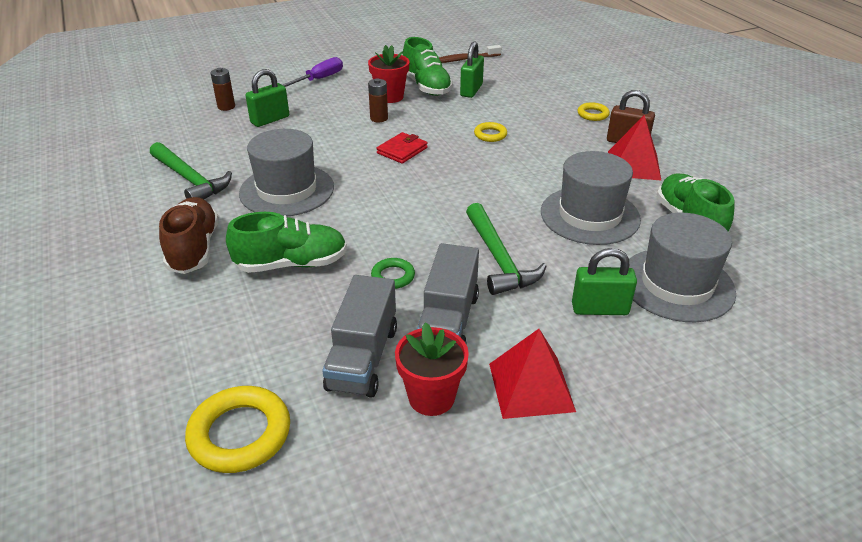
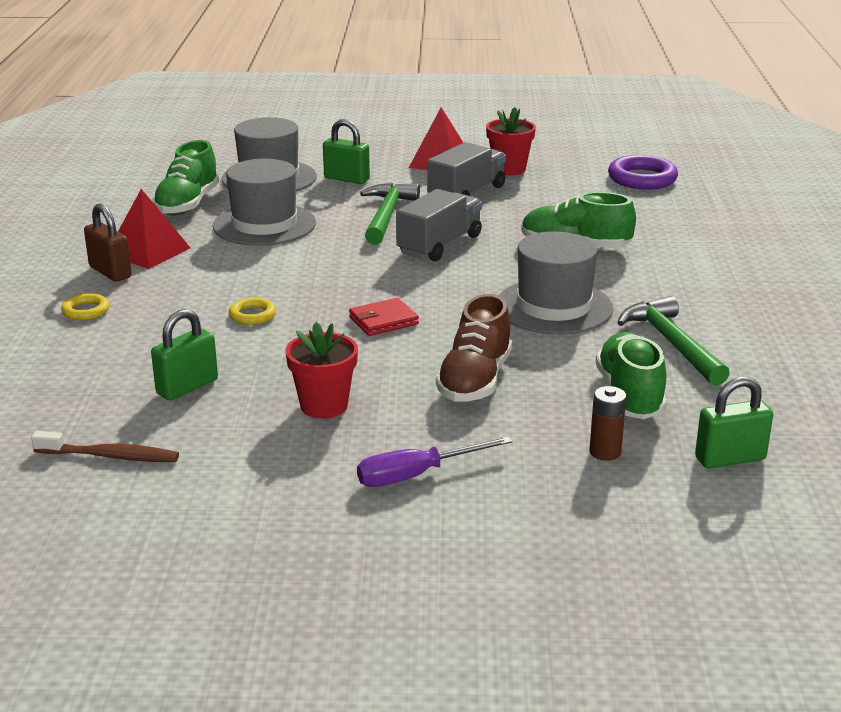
camera: 155 degrees left, 10 degrees down
brown shoe [159,197,219,274] -> brown shoe moved to [436,294,512,402]
yellow ring [185,386,290,473] -> purple ring [608,155,678,189]
green padlock [245,69,289,127] -> green padlock moved to [695,377,773,468]
grey truck [322,275,397,398] -> grey truck moved to [396,189,482,261]
brown battery [368,78,388,122] -> none
green ring [371,258,415,289] -> none
green shoe [403,37,453,96] -> green shoe moved to [596,332,667,419]

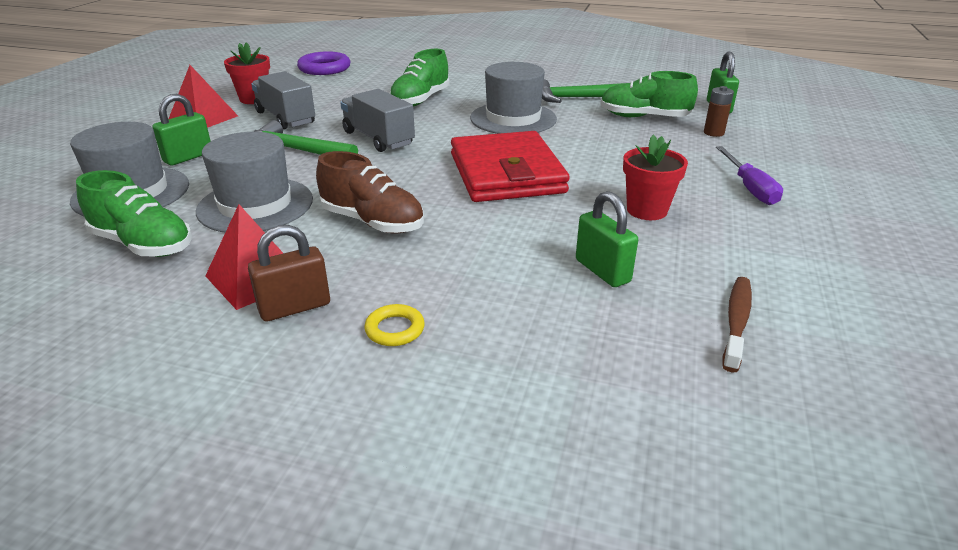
camera: 75 degrees left, 5 degrees up
yellow ring [229,298,276,325] -> none
red wallet [349,298,419,336] -> red wallet [451,131,570,202], size x2.33
brown shoe [436,294,512,402] -> brown shoe moved to [316,151,424,234]

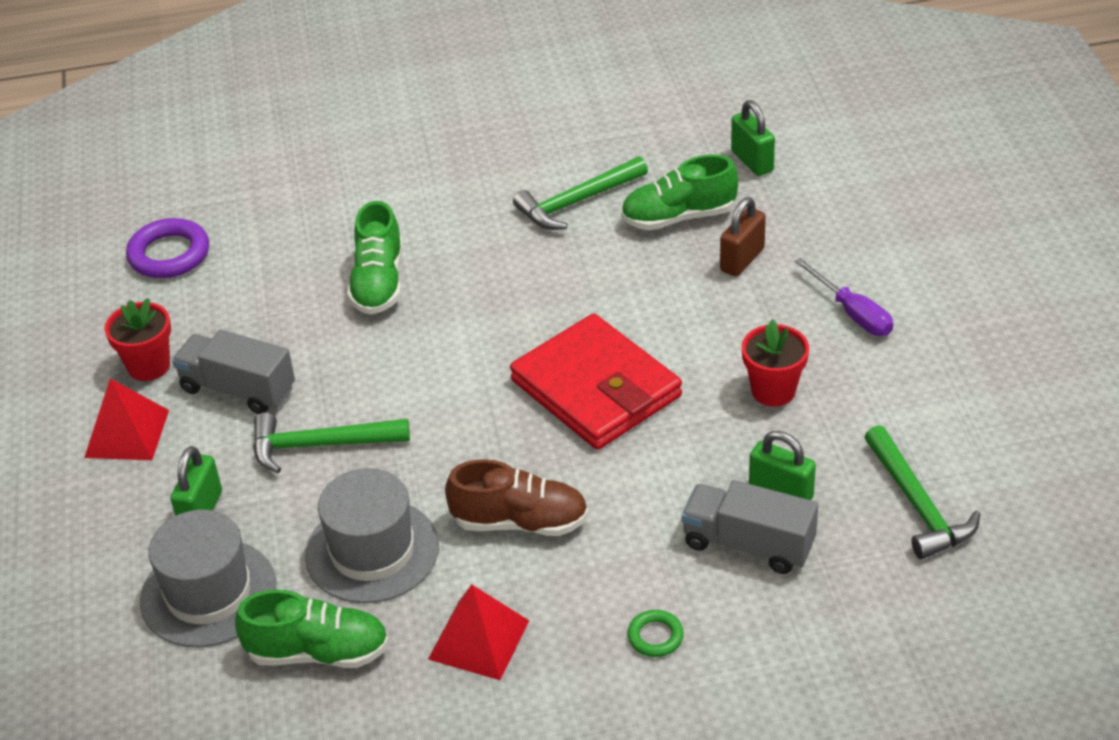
camera: 25 degrees left, 10 degrees up
brown padlock [248,225,330,321] -> brown padlock moved to [720,197,766,277]
grey truck [340,89,415,152] -> grey truck moved to [681,480,818,574]
yellow ring [364,304,425,346] -> green ring [627,610,684,657]
grey hat [470,62,557,134] -> none
brown battery [704,86,734,137] -> none
brown toothbrush [722,277,752,372] -> green hammer [864,425,980,559]

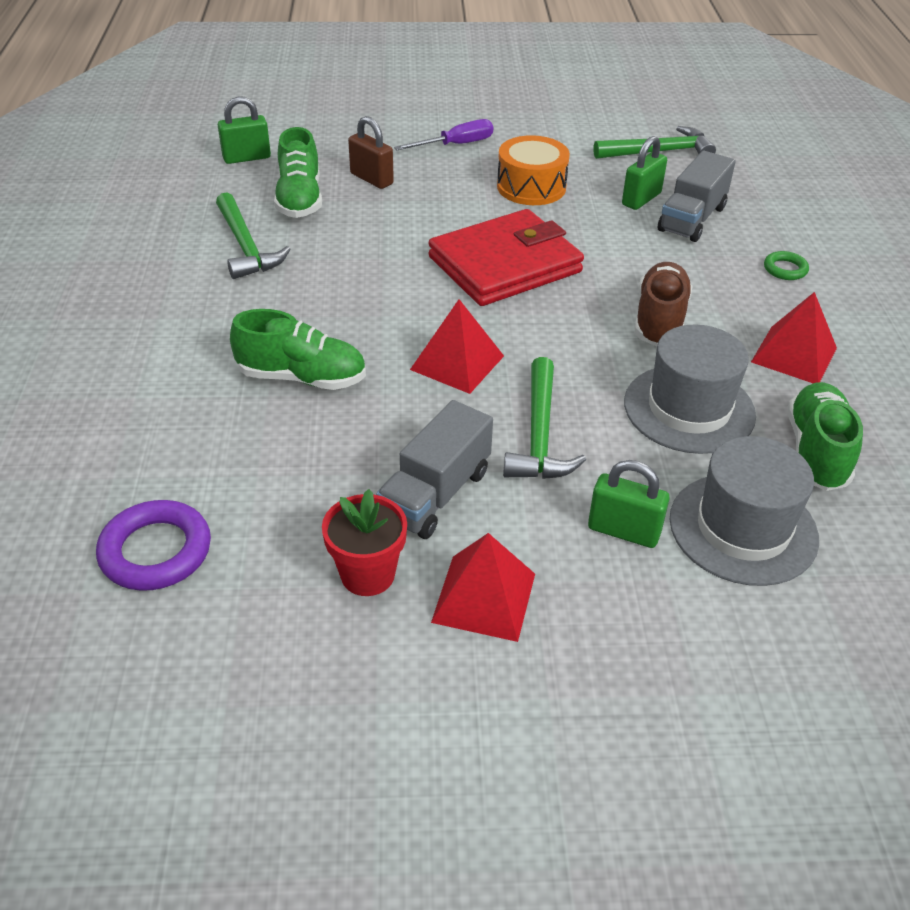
camera: 85 degrees left, 0 degrees up
red flower pot [742,319,809,407] -> orange drum [497,135,570,205]
none -> red pyramid [410,299,504,394]

